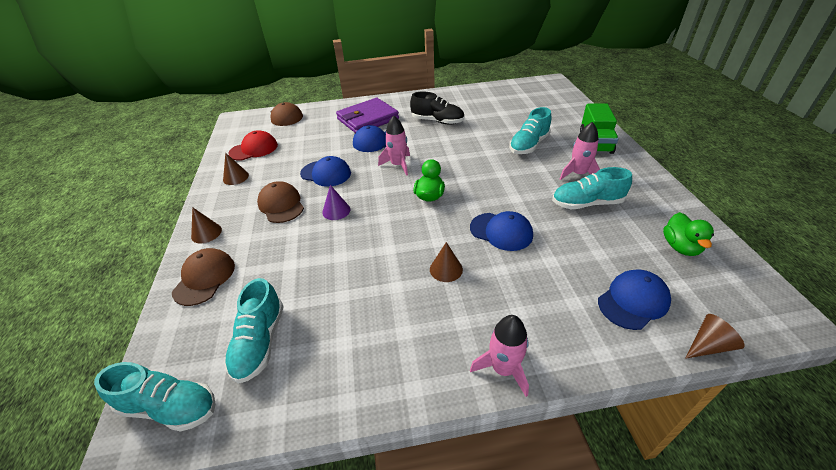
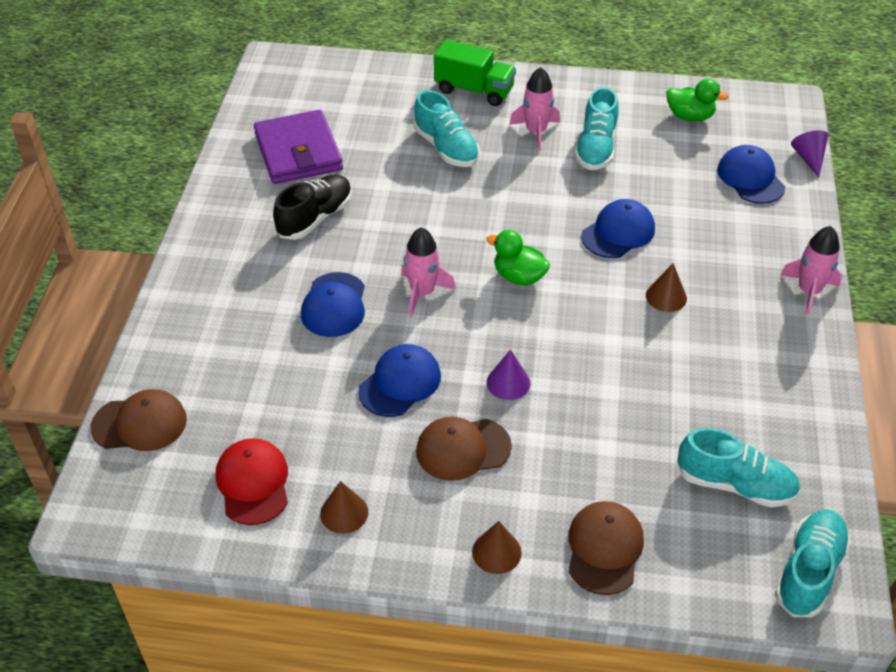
camera: 75 degrees left, 5 degrees up
brown cap [172,248,235,306] -> brown cap turned 75 degrees clockwise [568,501,644,595]
purple wallet [336,98,399,133] -> purple wallet moved to [254,110,343,184]
brown cone [685,314,745,359] -> purple cone [791,130,828,177]

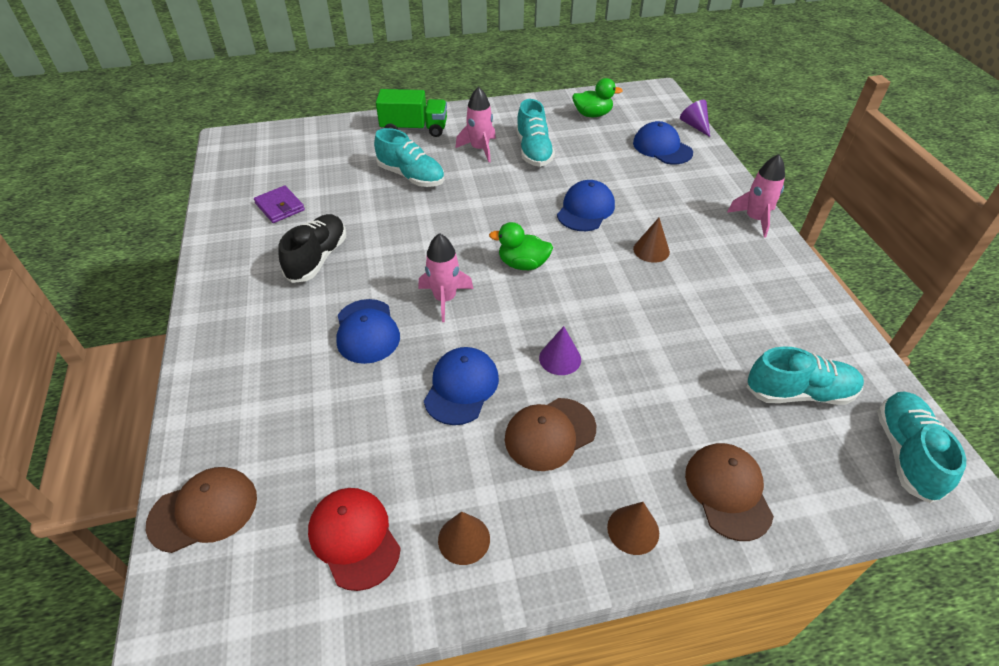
camera: 20 degrees left, 0 degrees up
purple wallet [254,110,343,184] -> purple wallet [254,186,305,223], size x0.53

